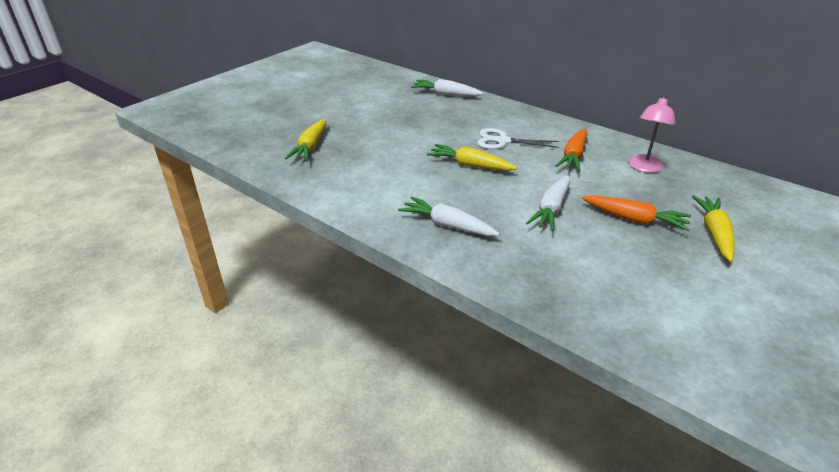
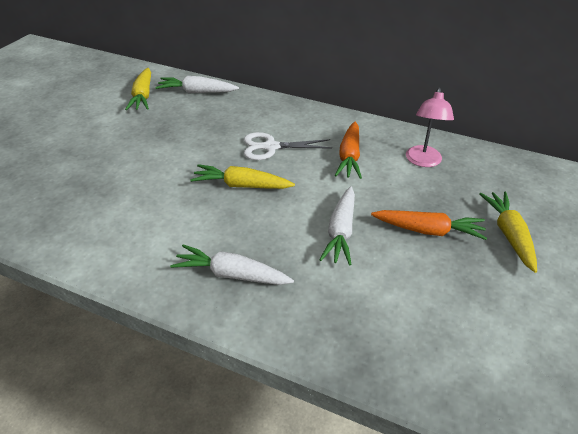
camera: 15 degrees left, 5 degrees up
yellow carrot [285,119,326,161] -> yellow carrot moved to [125,68,151,110]

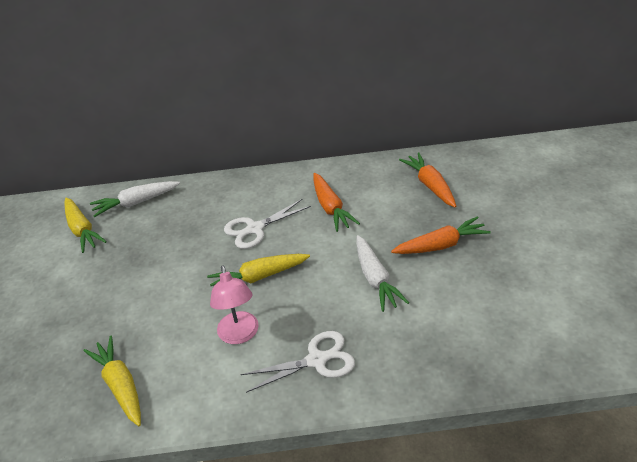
camera: 25 degrees left, 0 degrees up
white carrot [170,245,294,285] -> white scissors [240,331,355,393]
pink lamp [406,87,454,167] -> pink lamp moved to [210,265,259,344]
yellow carrot [479,192,537,273] -> yellow carrot moved to [83,336,141,426]
none -> orange carrot [399,153,456,207]

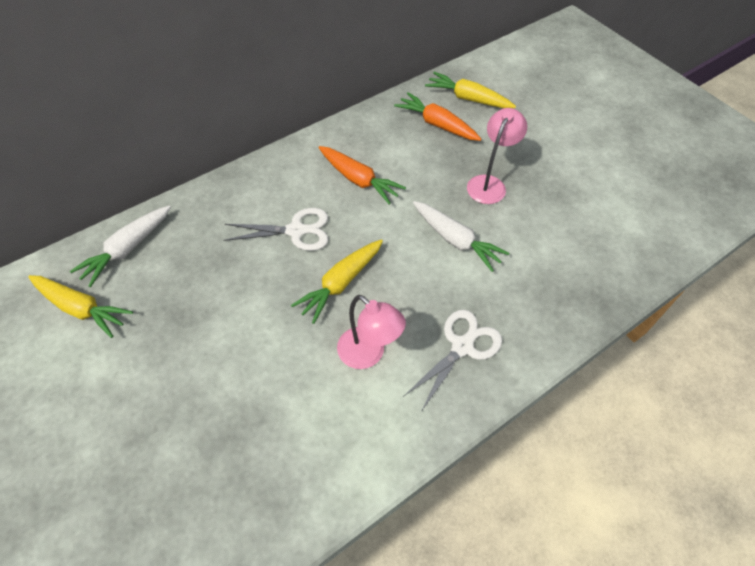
camera: 35 degrees left, 15 degrees up
yellow carrot [83,336,141,426] -> yellow carrot moved to [425,72,516,108]
white scissors [224,199,311,249] -> white scissors turned 120 degrees counterclockwise [223,208,328,251]
orange carrot [391,216,491,254] -> pink lamp [467,108,527,204]

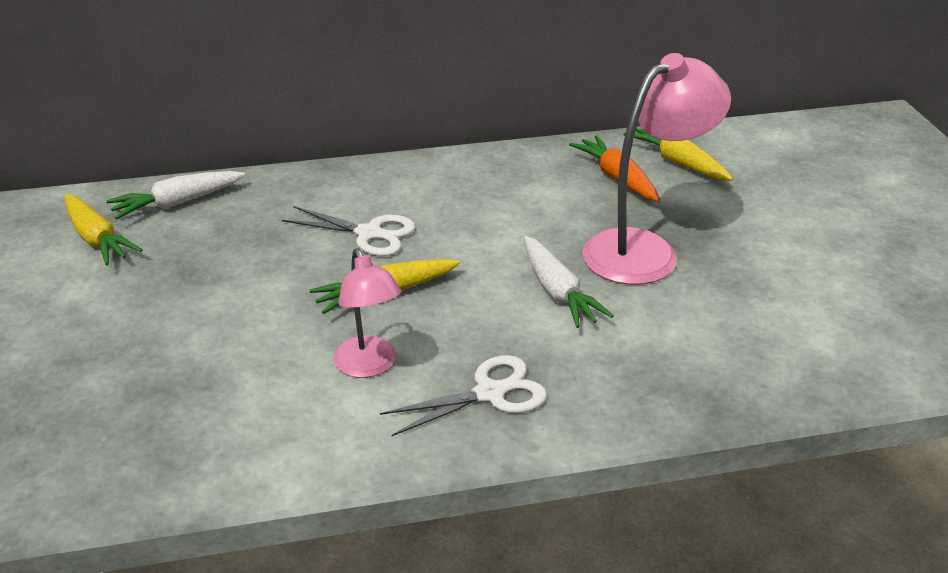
camera: 25 degrees right, 20 degrees down
orange carrot [318,146,406,205] -> none
pink lamp [467,108,527,204] -> pink lamp [582,53,731,285], size x1.70

